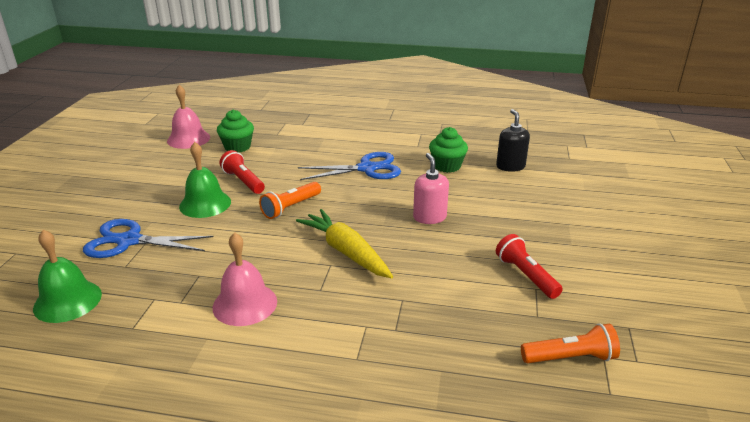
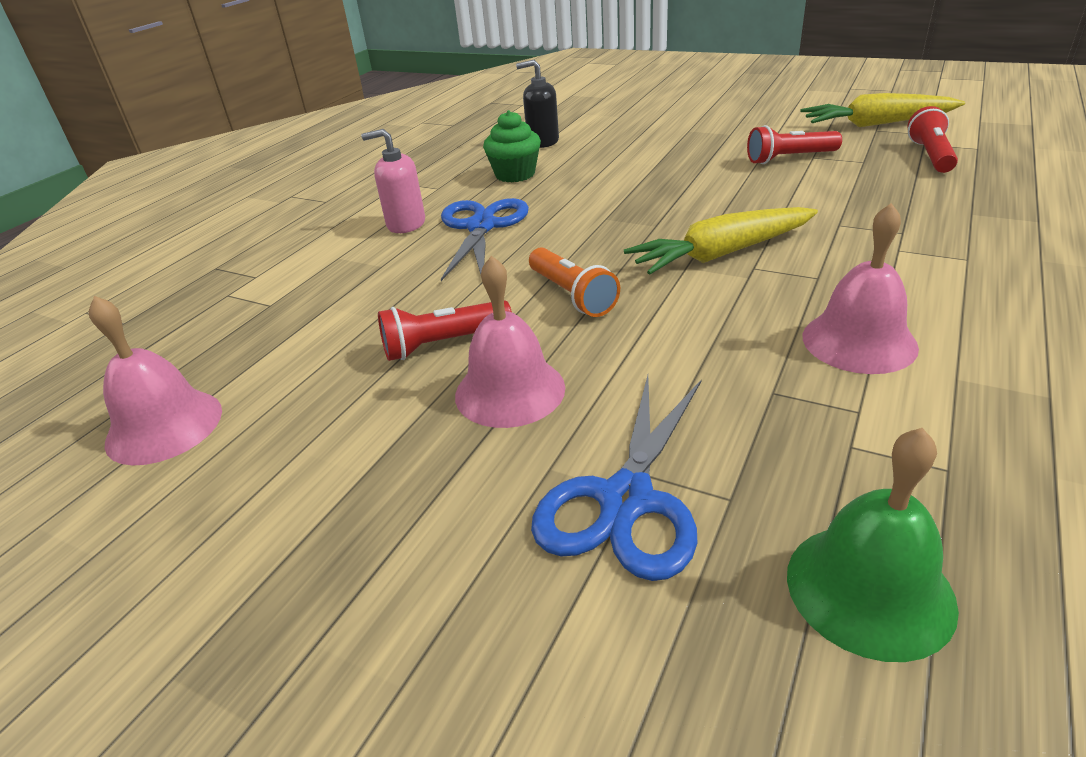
camera: 70 degrees left, 5 degrees up
green bell [179,142,231,218] -> pink bell [455,256,565,428]
green cupcake [217,110,254,153] -> none
pink soap dispenser [413,153,449,224] -> pink soap dispenser moved to [361,129,425,233]
orange flashlight [521,323,620,363] -> red flashlight [908,106,958,173]
none -> yellow carrot [801,93,965,127]

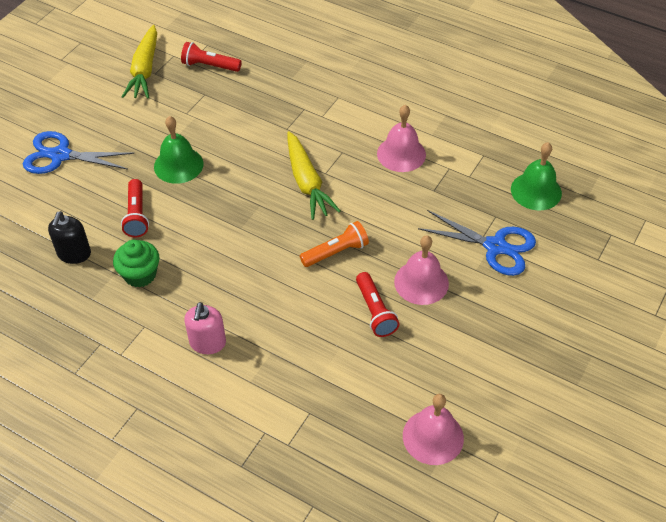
camera: 90 degrees left, 15 degrees up
blue scissors [441,198,529,281] -> blue scissors moved to [23,131,134,174]
red flashlight [747,125,842,164] -> red flashlight moved to [121,179,149,237]
none -> green bell [154,116,204,184]

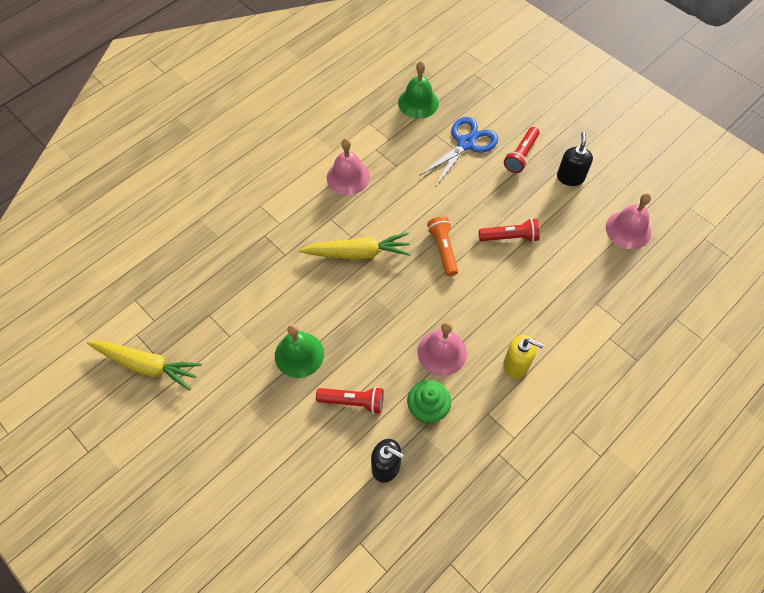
camera: 75 degrees left, 10 degrees up
blue scissors [23,131,134,174] -> none
red flashlight [181,42,242,72] -> red flashlight moved to [504,127,540,173]
pink soap dispenser [184,302,226,354] -> yellow soap dispenser [503,335,544,378]
pink bell [394,235,449,305] -> pink bell moved to [418,322,467,376]
none -> black soap dispenser [557,132,593,186]

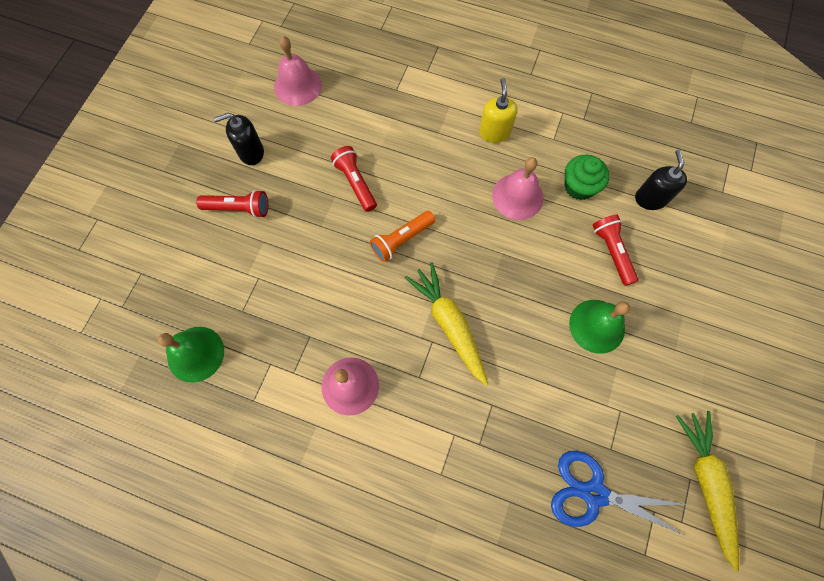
camera: 115 degrees left, 10 degrees up
blue scissors [419,117,498,186] -> blue scissors moved to [551,451,689,536]

